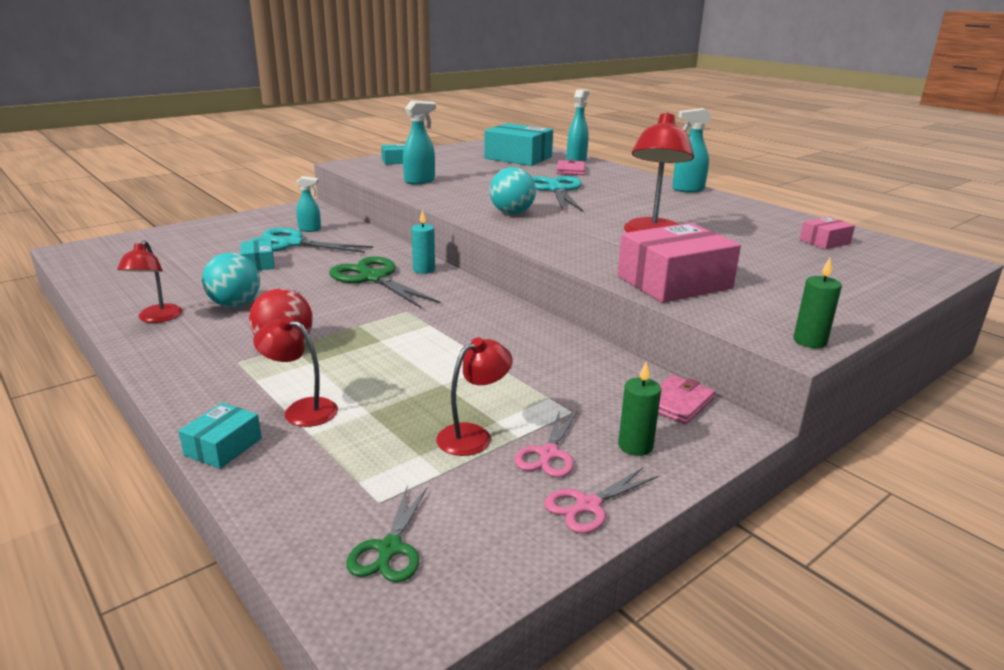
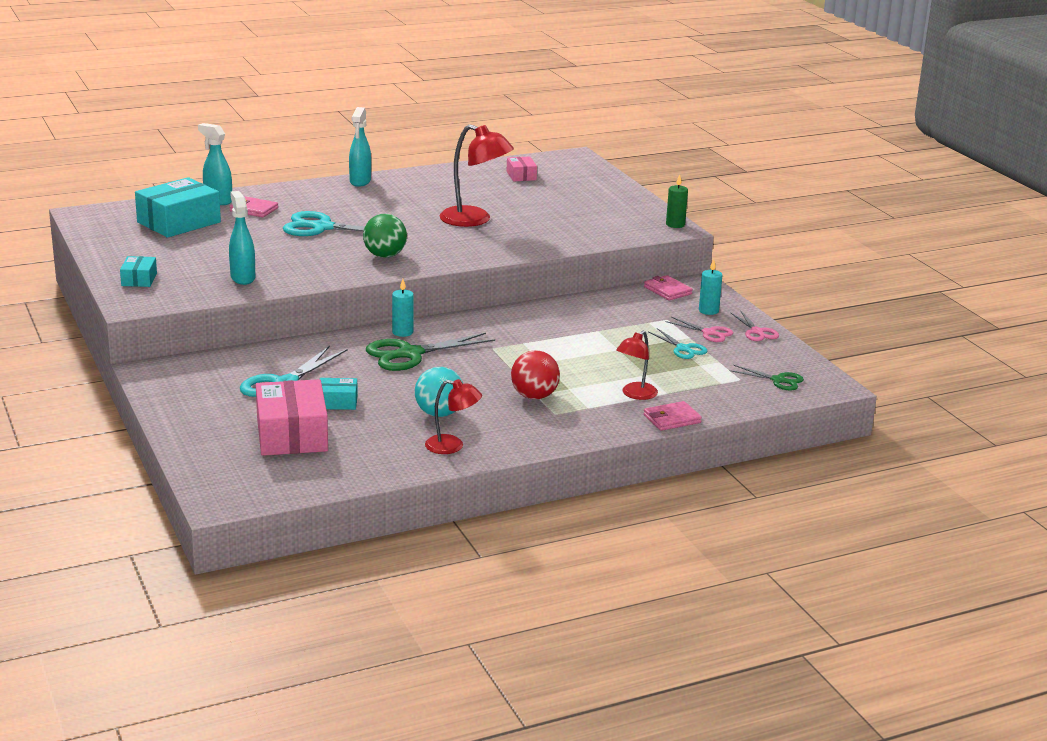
camera: 75 degrees left, 0 degrees up
turquoise box [179,403,262,469] -> pink wallet [644,401,702,431]
turquoise spray bottle [296,176,321,232] -> none
red lamp [436,337,513,456] -> turquoise scissors [648,328,707,359]
turquoise ball [490,167,536,214] -> green ball [363,214,407,258]
pink box [618,223,741,303] -> pink box moved to [256,379,328,456]
green candle [618,361,661,456] -> turquoise candle [699,259,723,315]

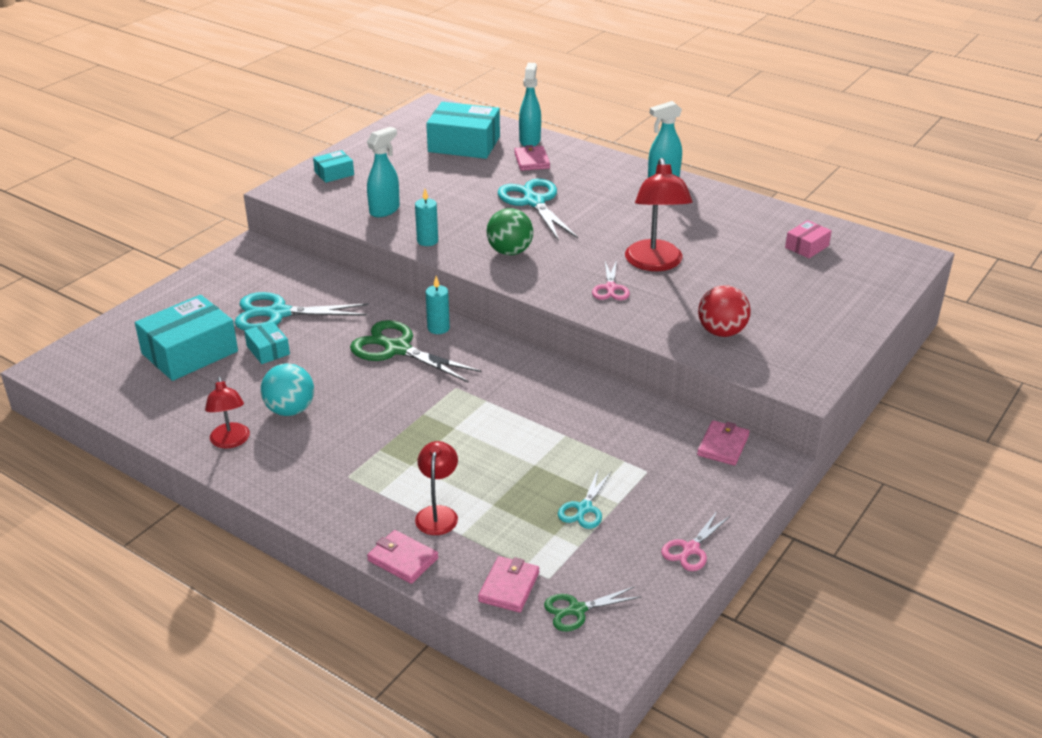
camera: 60 degrees right, 10 degrees up
pink box [256,379,328,456] -> turquoise box [135,295,238,381]
red ball [511,351,560,399] -> red ball moved to [698,285,751,337]
red lamp [616,331,658,400] -> red lamp turned 90 degrees clockwise [415,441,458,535]
green candle [666,174,688,228] -> none
pink scissors [666,317,733,342] -> pink scissors moved to [592,260,630,300]
turquoise candle [699,259,723,315] -> turquoise candle moved to [415,189,438,246]
green scissors [729,365,804,391] -> green scissors turned 75 degrees clockwise [544,586,641,631]
none -> pink wallet [478,556,539,613]

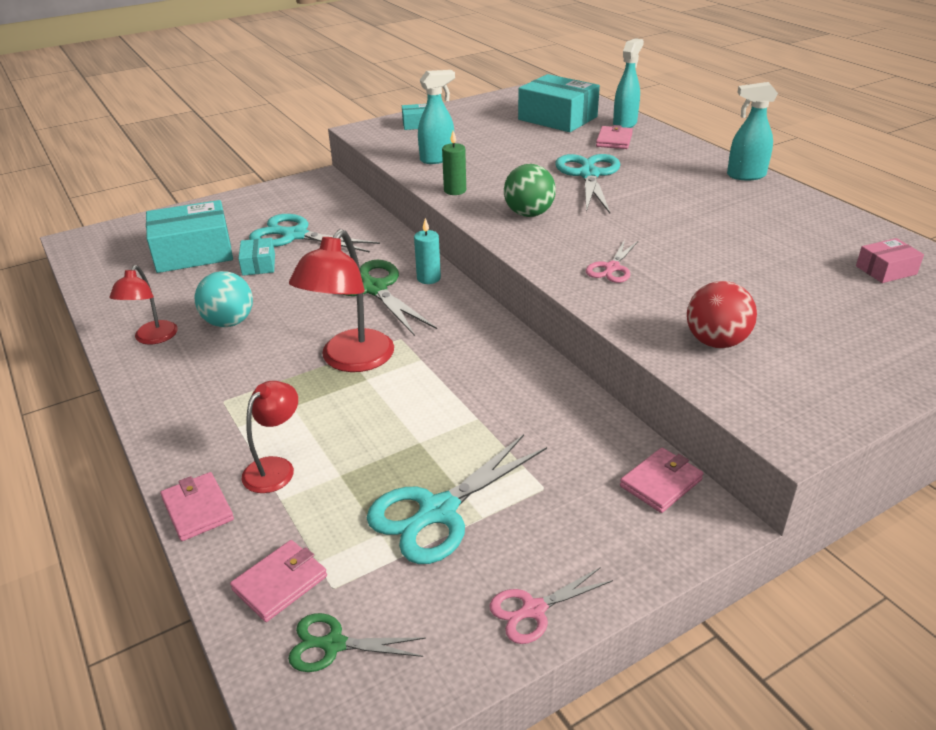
camera: 25 degrees right, 0 degrees up
turquoise candle [415,189,438,246] -> green candle [442,131,466,195]
turquoise scissors [558,470,612,529] -> turquoise scissors [367,434,547,564], size x1.81
red lamp [625,158,693,271] -> red lamp moved to [289,229,394,372]

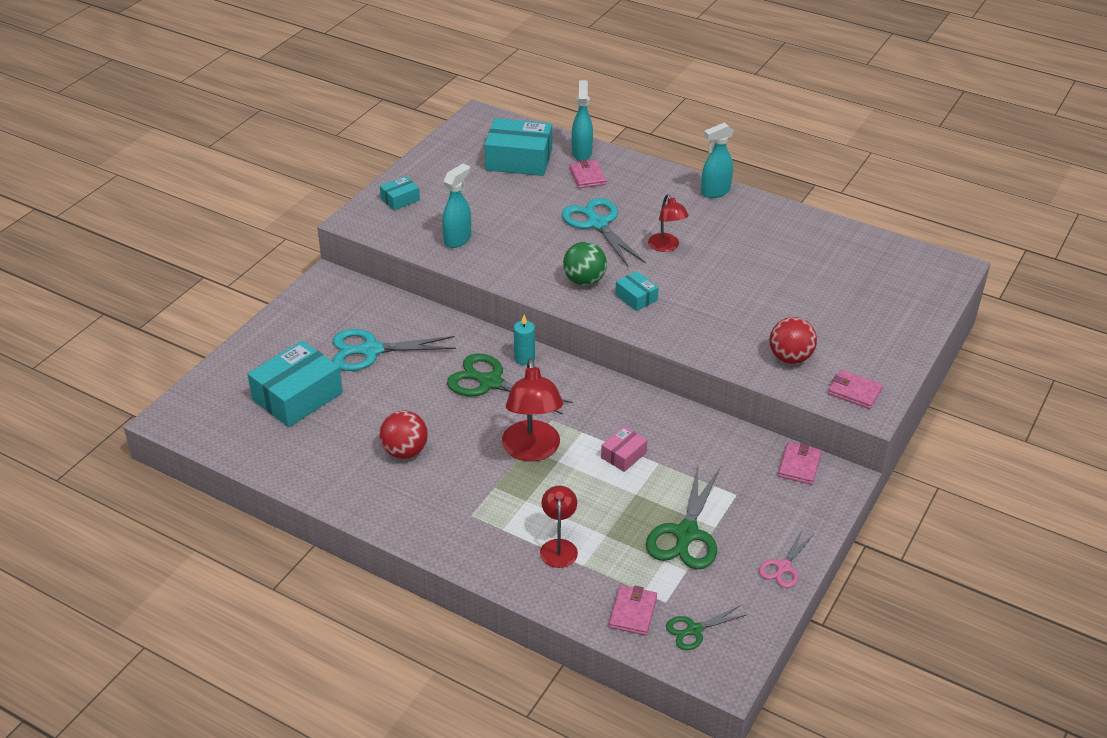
camera: 30 degrees left, 5 degrees up
red lamp [109,265,178,345] -> red lamp moved to [648,194,689,252]
pink wallet [160,472,234,541] -> pink wallet moved to [828,370,883,409]
turquoise ball [195,271,253,327] -> red ball [379,411,428,459]
turquoise box [238,238,275,276] -> turquoise box moved to [615,271,659,311]
turquoise scissors [367,434,547,564] -> green scissors [646,466,720,569]
green candle [442,131,466,195] -> none
pink scissors [586,240,638,283] -> none
pink box [856,238,924,283] -> pink box moved to [601,426,647,472]

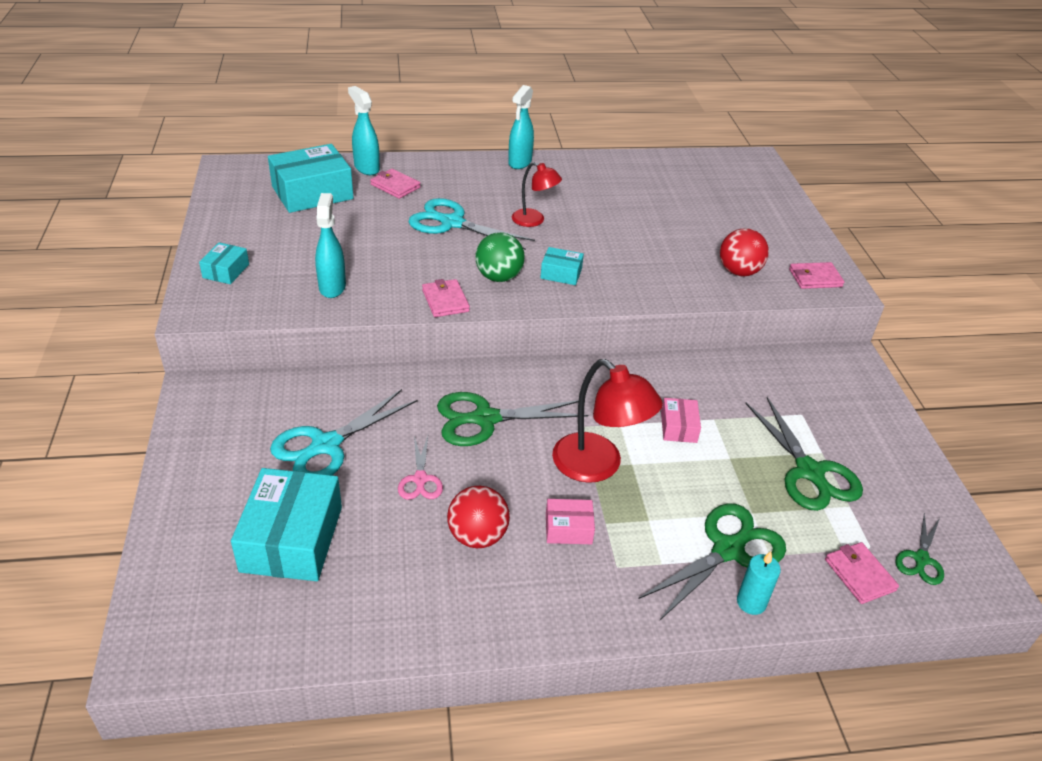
camera: 40 degrees left, 0 degrees up
turquoise candle [514,315,535,365] -> turquoise candle moved to [737,551,781,615]
red lamp [540,486,578,568] -> green scissors [638,503,786,620]
pink scissors [759,530,814,588] -> pink scissors moved to [398,436,443,500]
pink wallet [778,442,822,485] -> pink wallet moved to [422,279,470,317]
none -> pink box [546,499,595,544]

